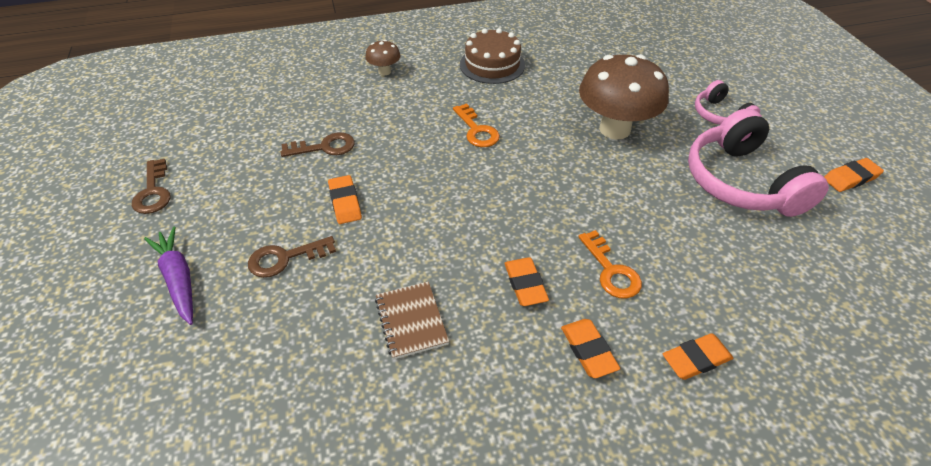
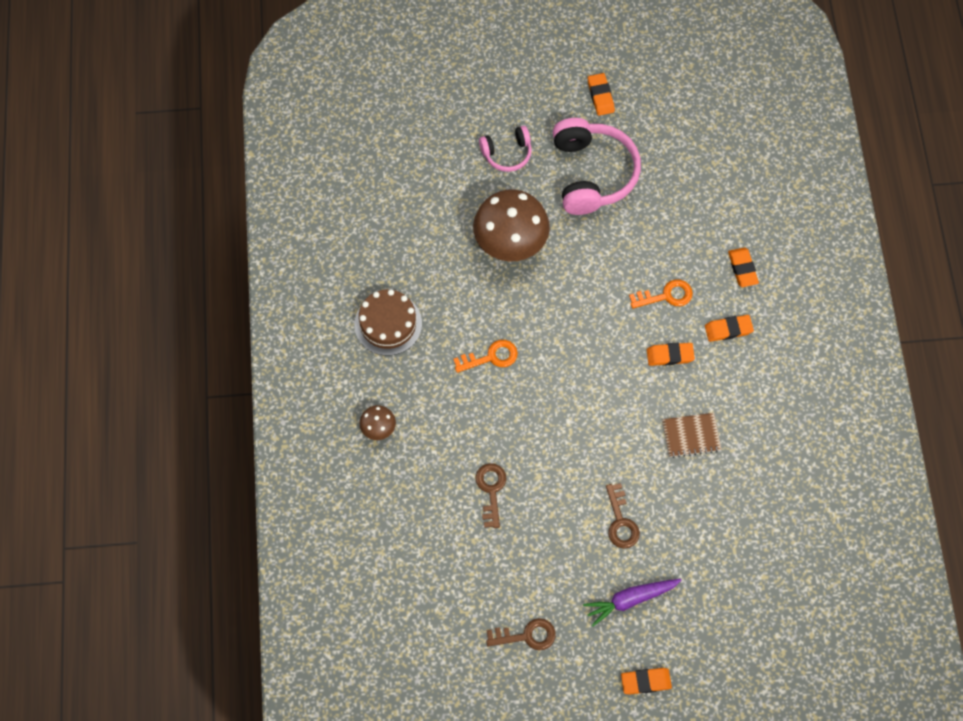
camera: 80 degrees left, 20 degrees up
orange eraser [328,175,362,224] -> orange eraser moved to [621,668,672,695]
pink headphones [688,108,829,217] -> pink headphones turned 90 degrees counterclockwise [553,118,641,215]

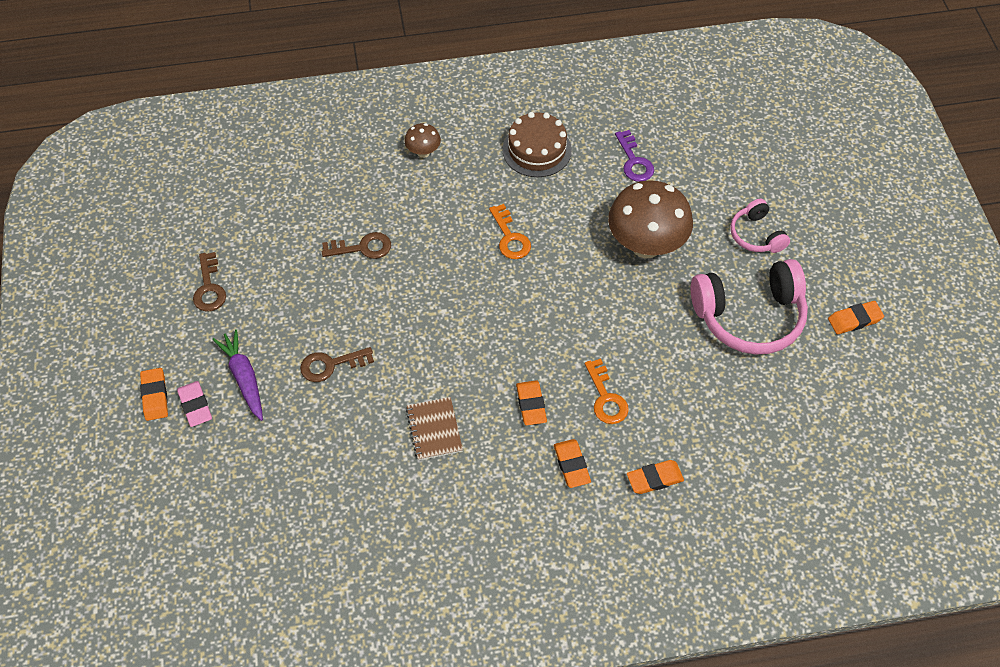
camera: 85 degrees right, 10 degrees down
none -> pink eraser [177,381,212,427]
none -> purple key [615,130,654,182]

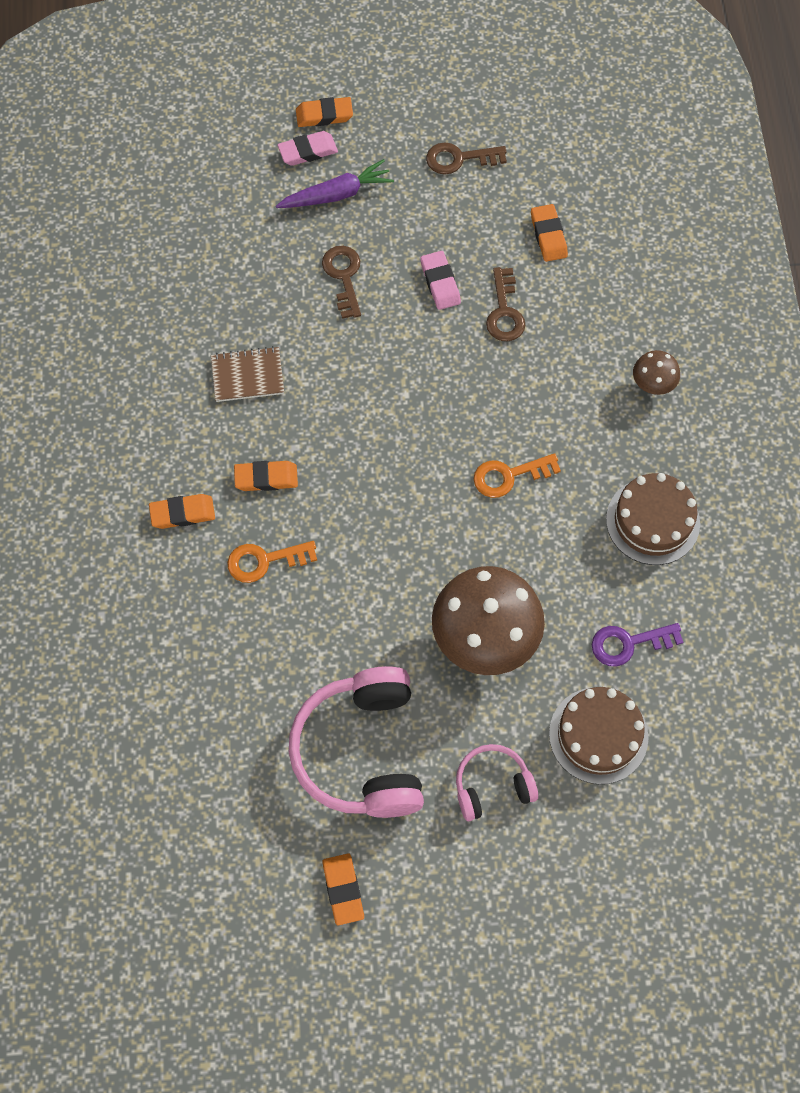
camera: 95 degrees right, 10 degrees up
orange eraser [627,460,684,494] -> orange eraser moved to [531,204,568,262]
none -> pink eraser [420,251,461,310]
none -> brown cake [549,687,648,784]

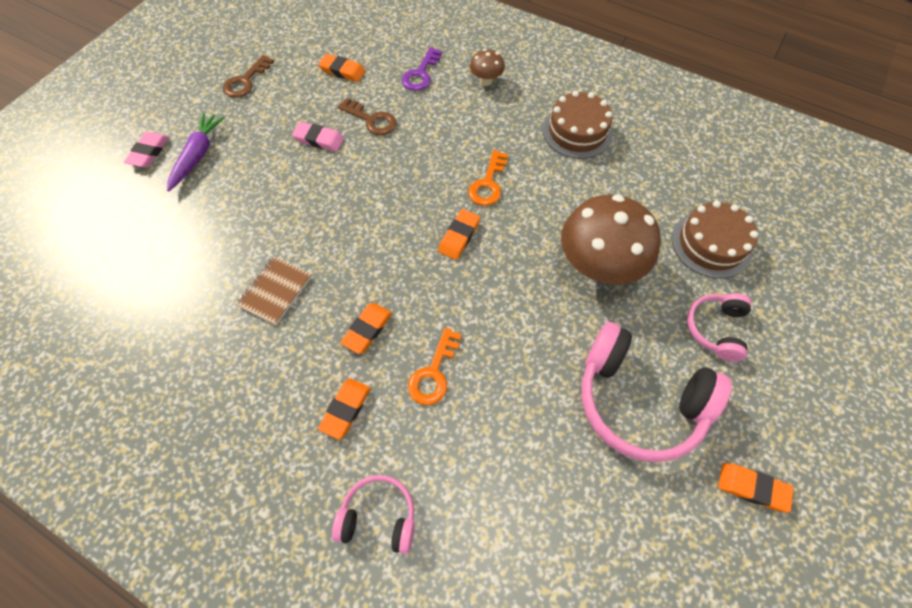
camera: 55 degrees left, 5 degrees down
orange eraser [296,97,353,127] -> orange eraser moved to [438,209,480,260]
brown key [322,246,361,319] -> none
purple key [592,623,683,667] -> purple key moved to [402,47,442,91]
none -> pink headphones [332,475,415,554]

